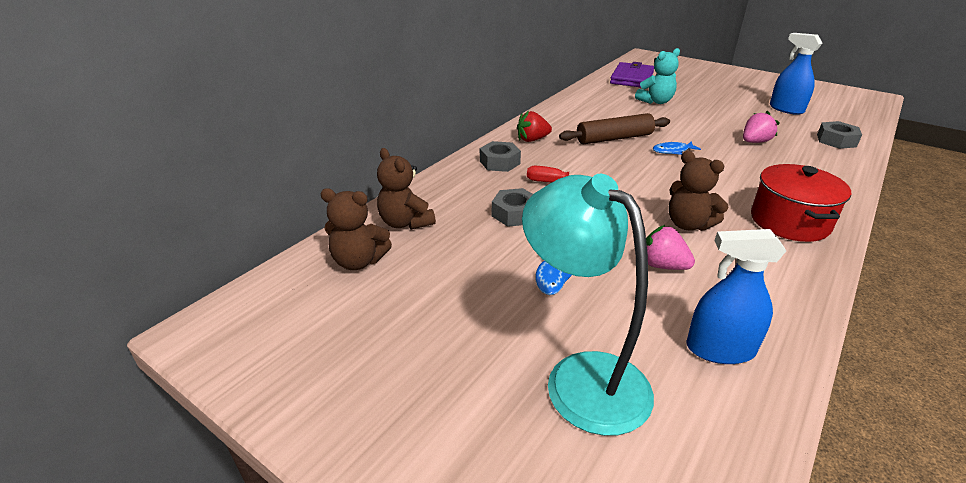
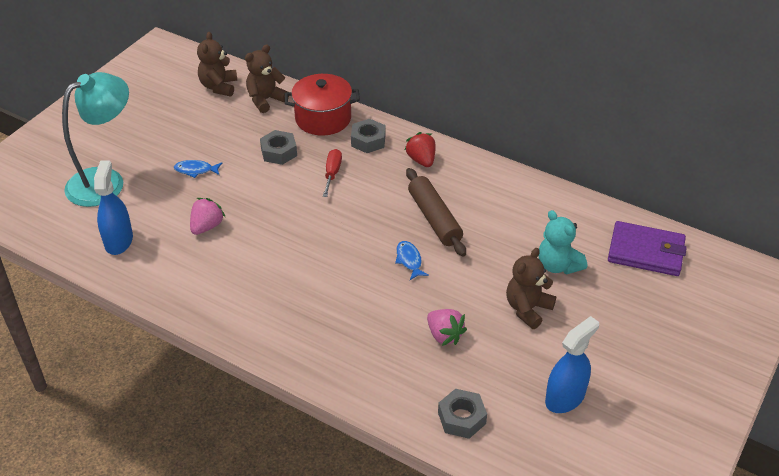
camera: 85 degrees right, 10 degrees up
brown teddy bear [669,151,729,231] -> brown teddy bear moved to [506,248,556,329]
red pot [751,164,851,242] -> red pot moved to [285,74,360,136]

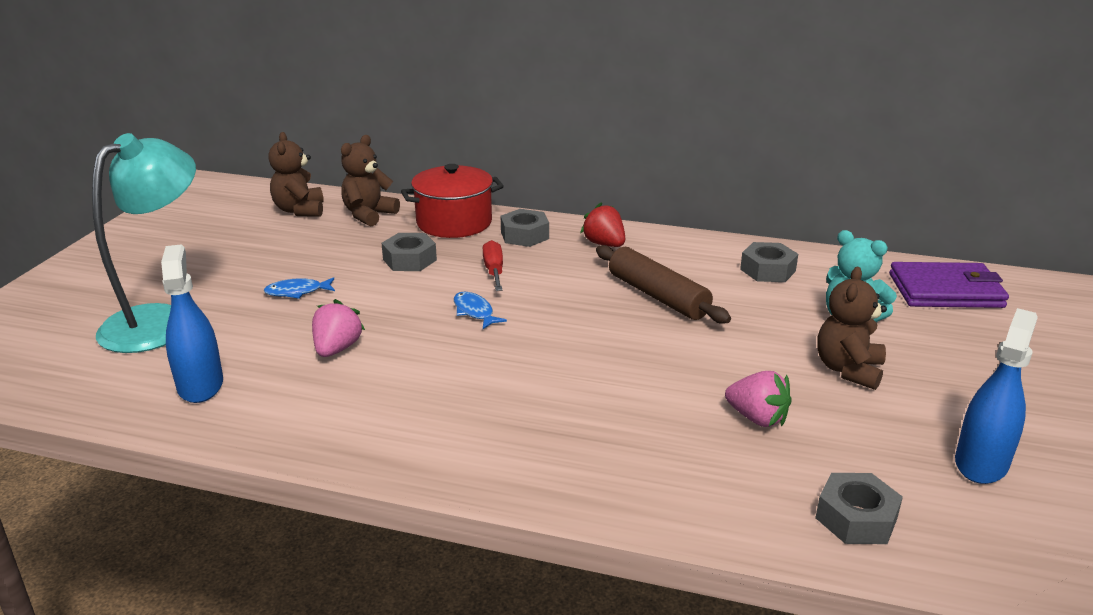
camera: 15 degrees left, 15 degrees down
blue fish [395,241,429,280] -> blue fish moved to [454,292,507,329]
none -> grey nut [740,242,798,282]

